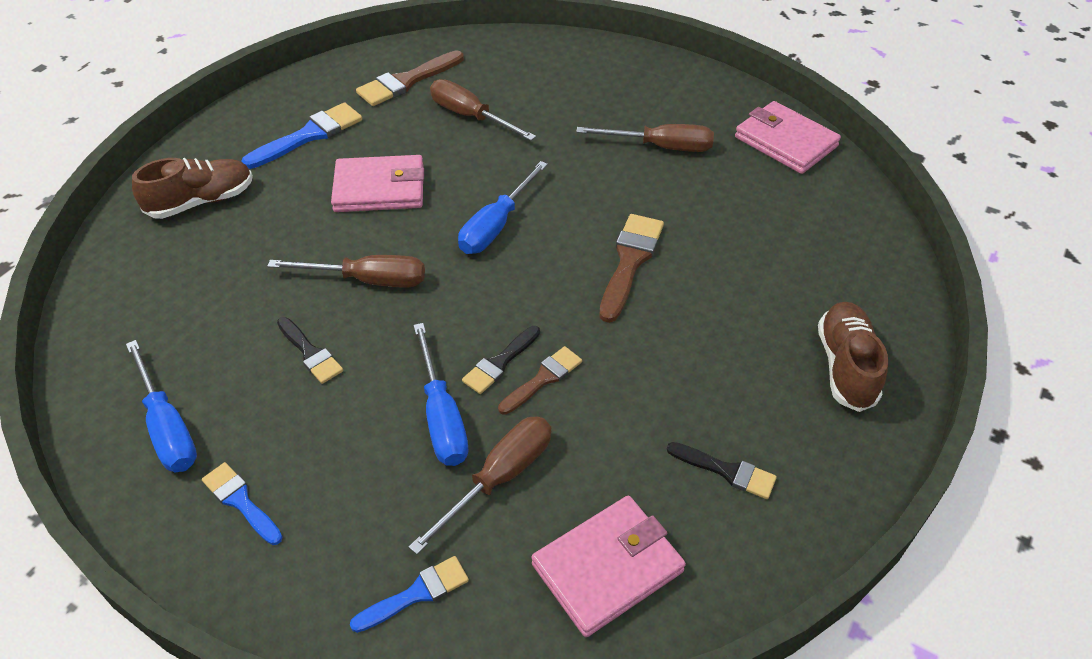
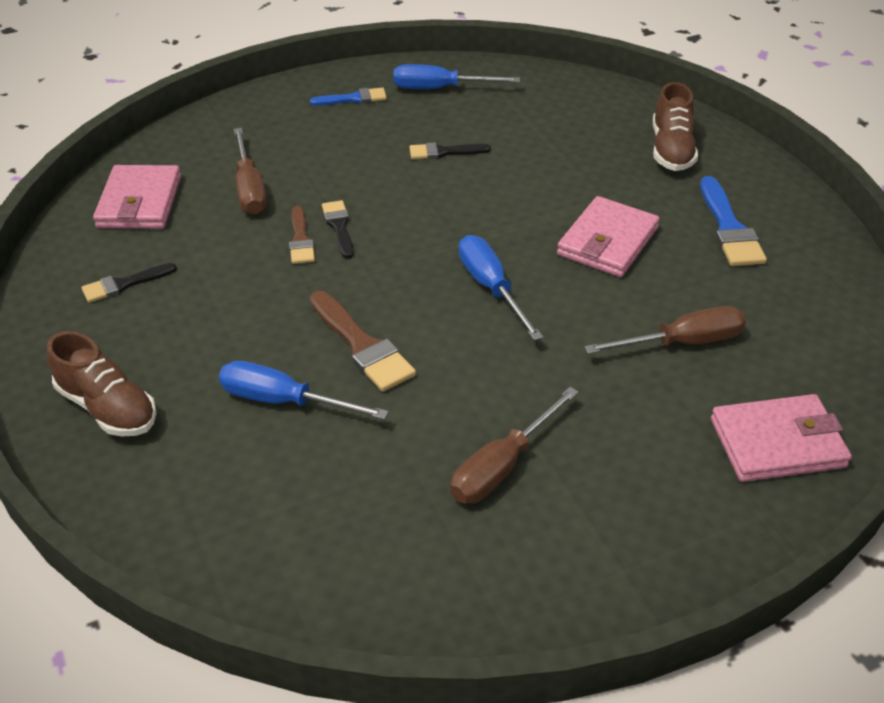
camera: 125 degrees right, 5 degrees down
brown screwdriver [267,255,425,288] -> none
blue brush [350,556,469,633] -> none
brown brush [356,50,464,106] -> none
blue screwdriver [413,323,468,466] -> blue screwdriver moved to [219,361,389,420]
pink wallet [735,101,841,174] -> pink wallet moved to [711,394,852,482]

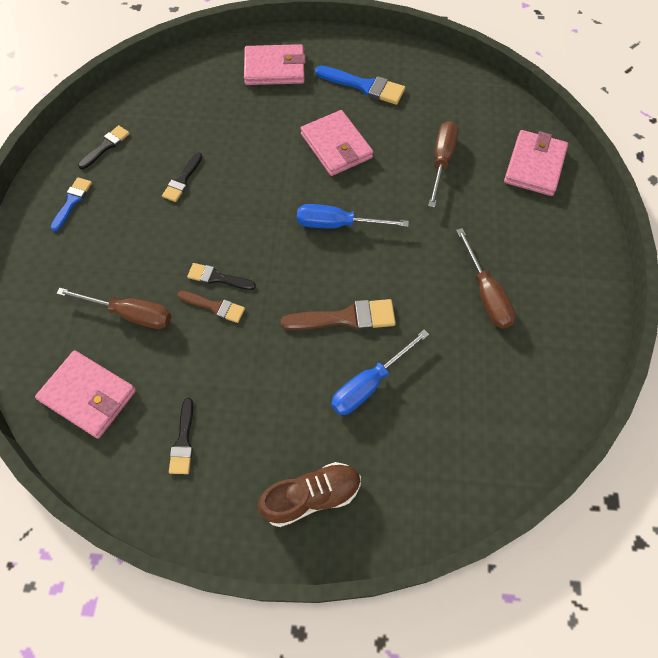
camera: 60 degrees left, 20 degrees up
blue screwdriver [393,64,520,89] -> black brush [78,125,130,169]
brown shoe [653,82,698,171] -> pink wallet [244,44,306,85]

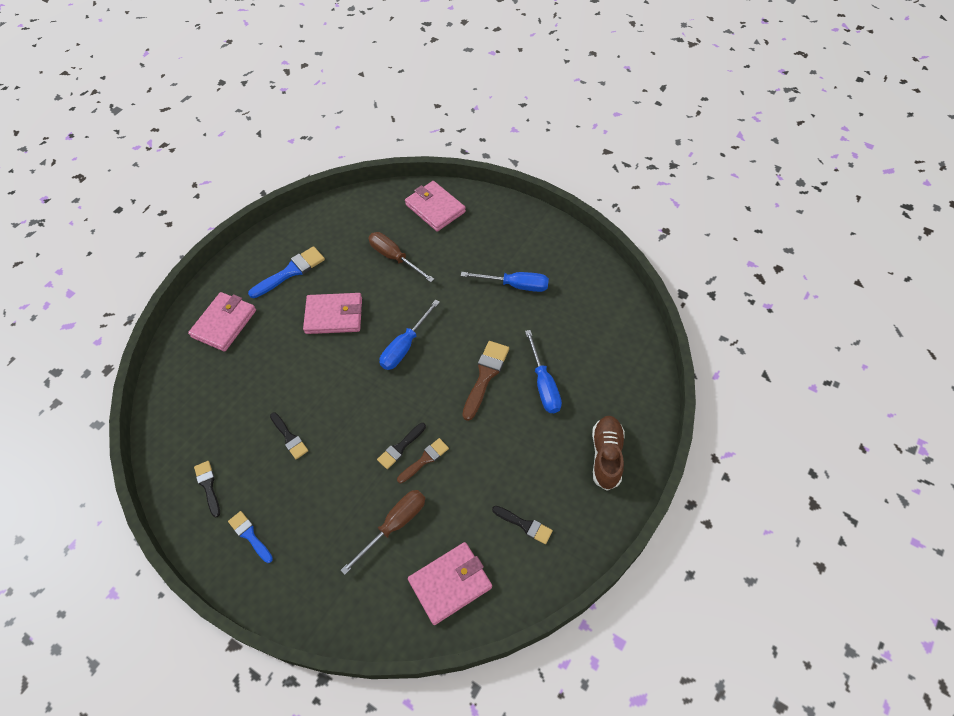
camera: 60 degrees left, 5 degrees down
brown screwdriver [456,228,516,329] -> blue screwdriver [461,272,549,292]

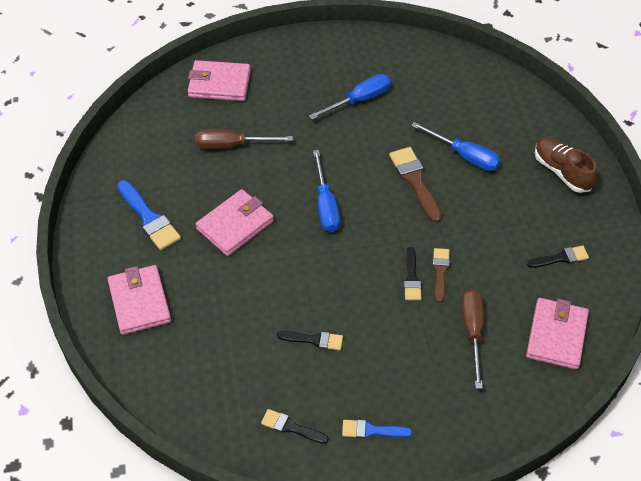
camera: 45 degrees left, 5 degrees down
blue brush [248,246,325,298] -> blue brush turned 135 degrees clockwise [117,180,181,250]

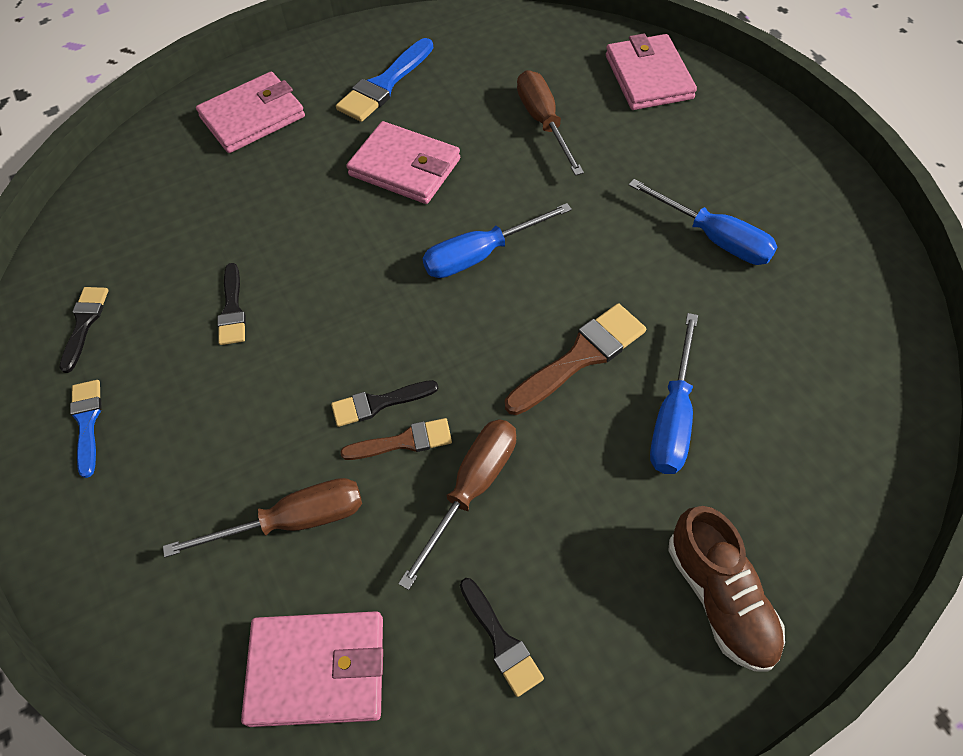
camera: 75 degrees right, 5 degrees up
brown shoe [535,137,597,193] -> brown shoe turned 120 degrees clockwise [668,506,785,672]
none -> brown screwdriver [398,419,516,590]

